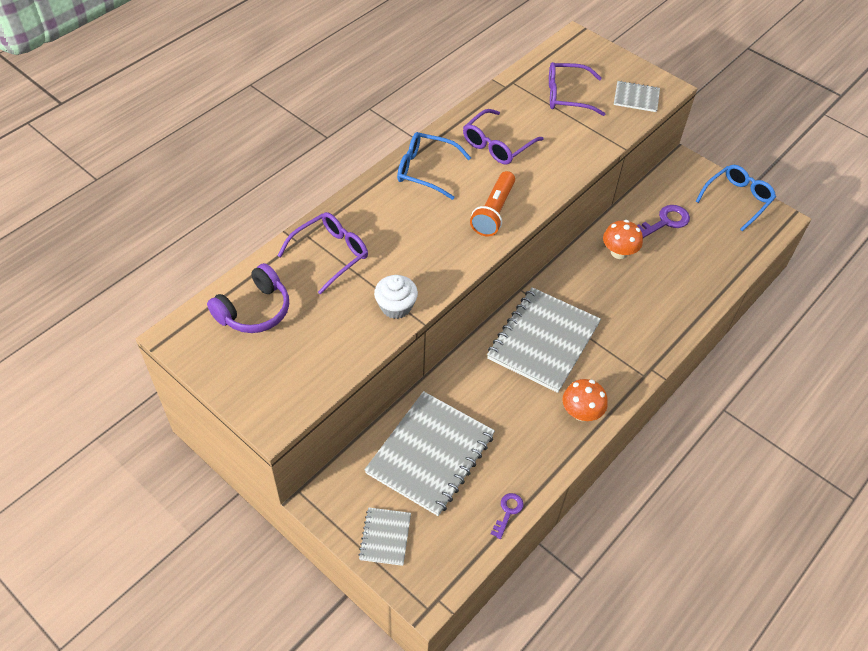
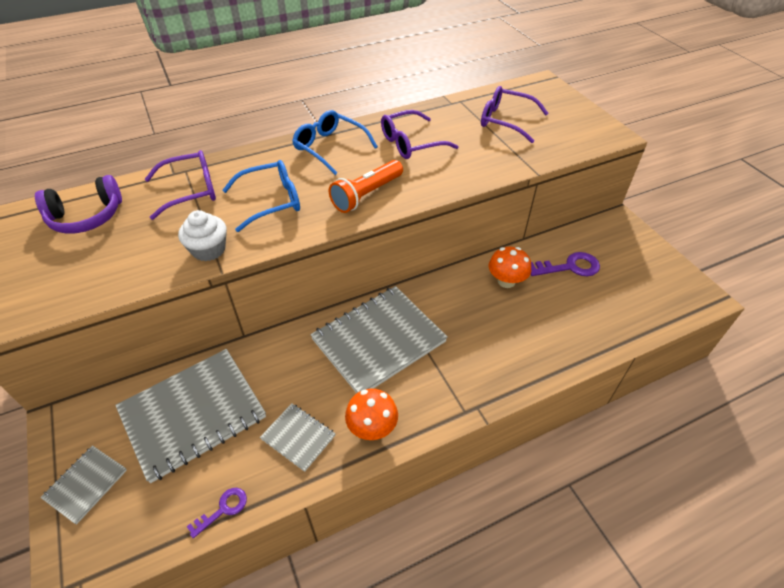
camera: 25 degrees right, 5 degrees down
grey notebook [614,81,660,112] -> grey notebook moved to [260,403,336,472]
blue glasses [696,165,776,231] -> blue glasses moved to [222,160,300,232]

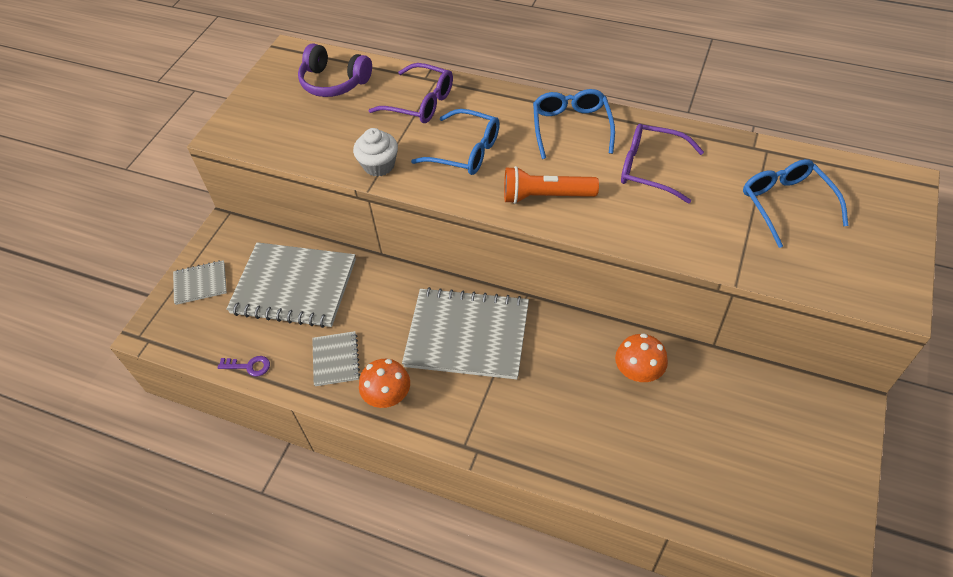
camera: 50 degrees right, 5 degrees up
purple glasses [481,86,549,143] -> blue glasses [743,159,848,248]
purple key [530,252,600,276] -> none

